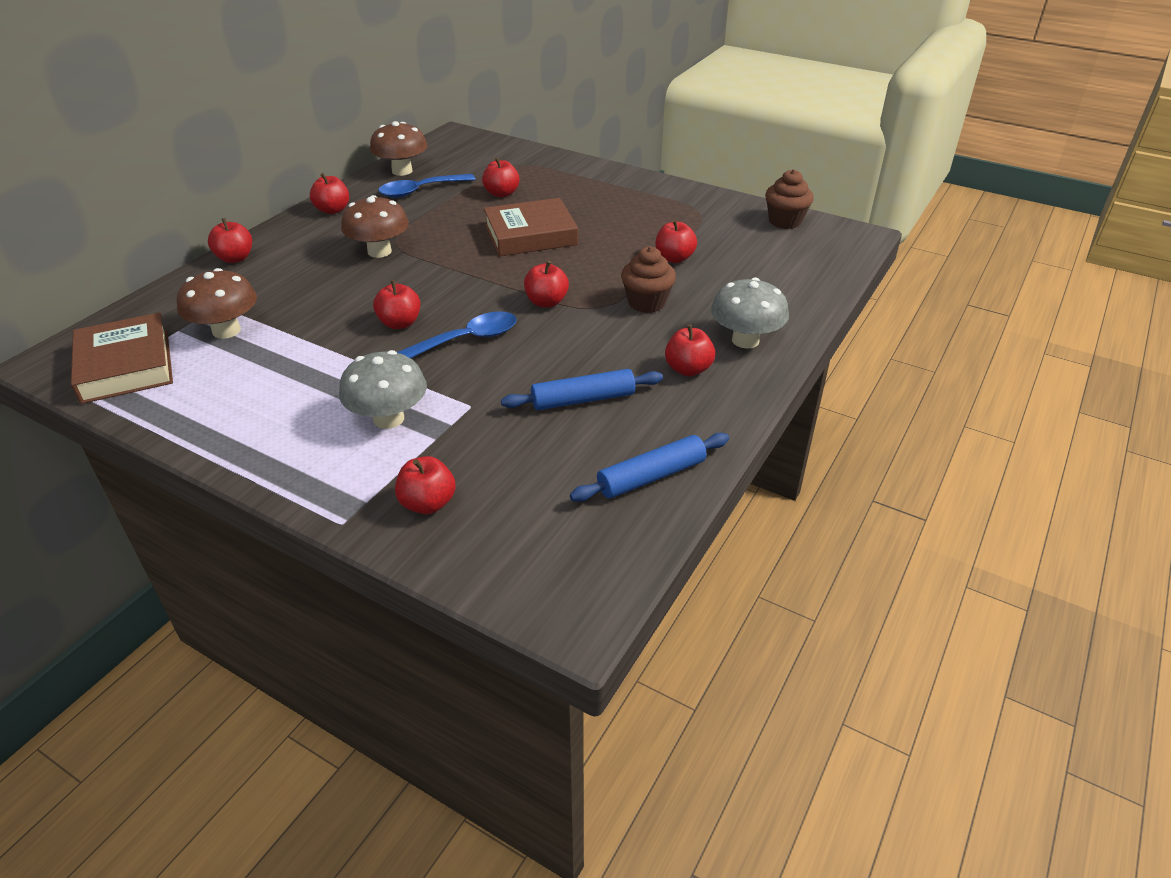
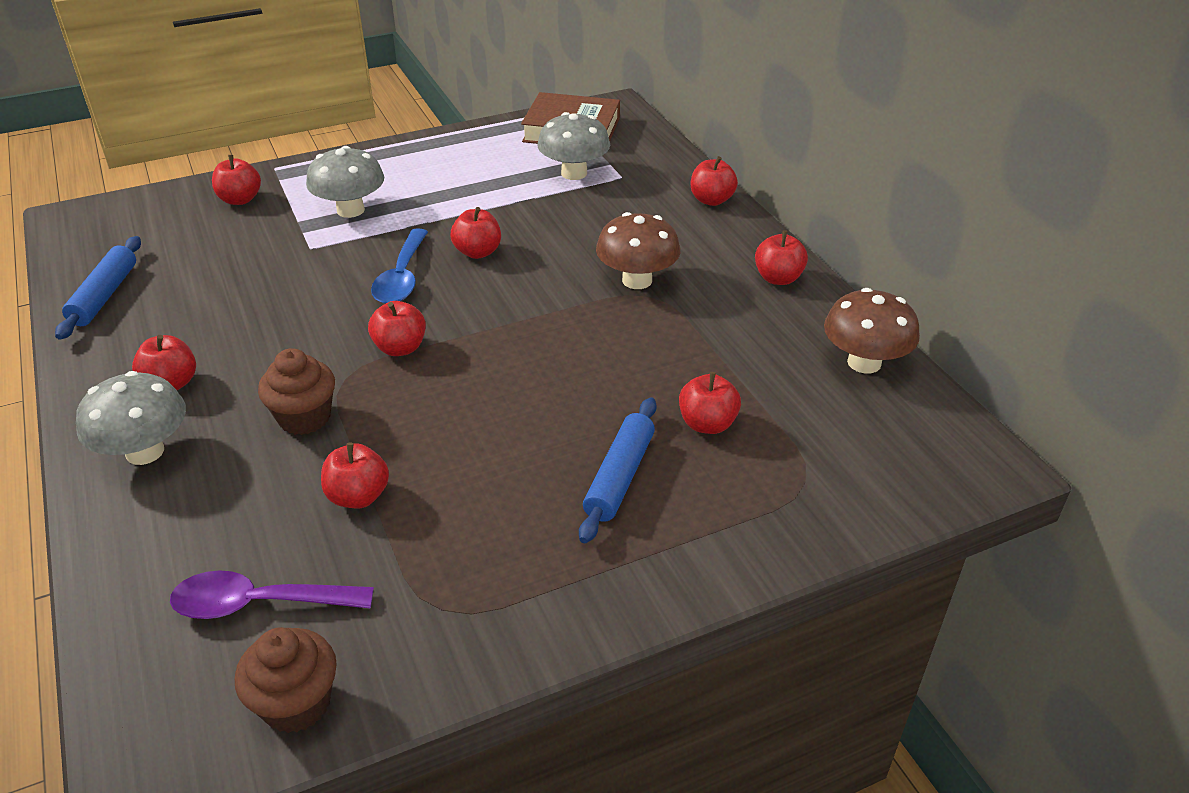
camera: 125 degrees right, 0 degrees up
brown mushroom [177,268,257,339] -> grey mushroom [538,112,610,180]
blue spoon [378,174,475,198] -> none
brown book [484,198,578,256] -> none
blue rolling pin [501,369,663,410] -> blue rolling pin moved to [579,397,657,543]
none -> purple spoon [170,570,374,619]

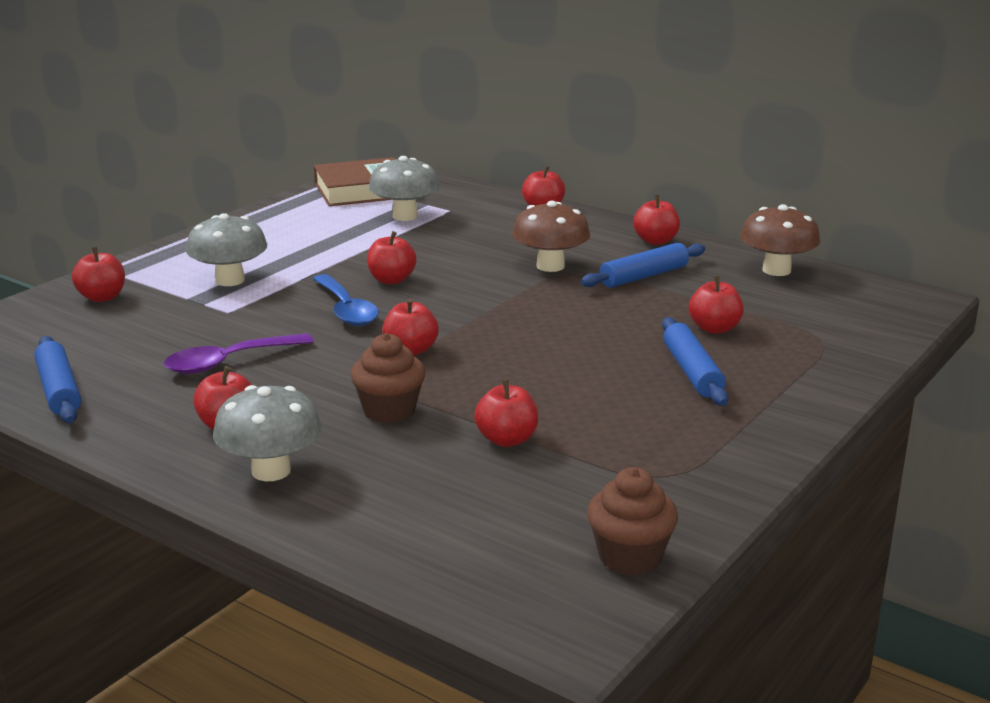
camera: 30 degrees left, 15 degrees down
purple spoon [170,570,374,619] -> purple spoon moved to [164,333,314,374]
none -> blue rolling pin [580,243,705,288]

